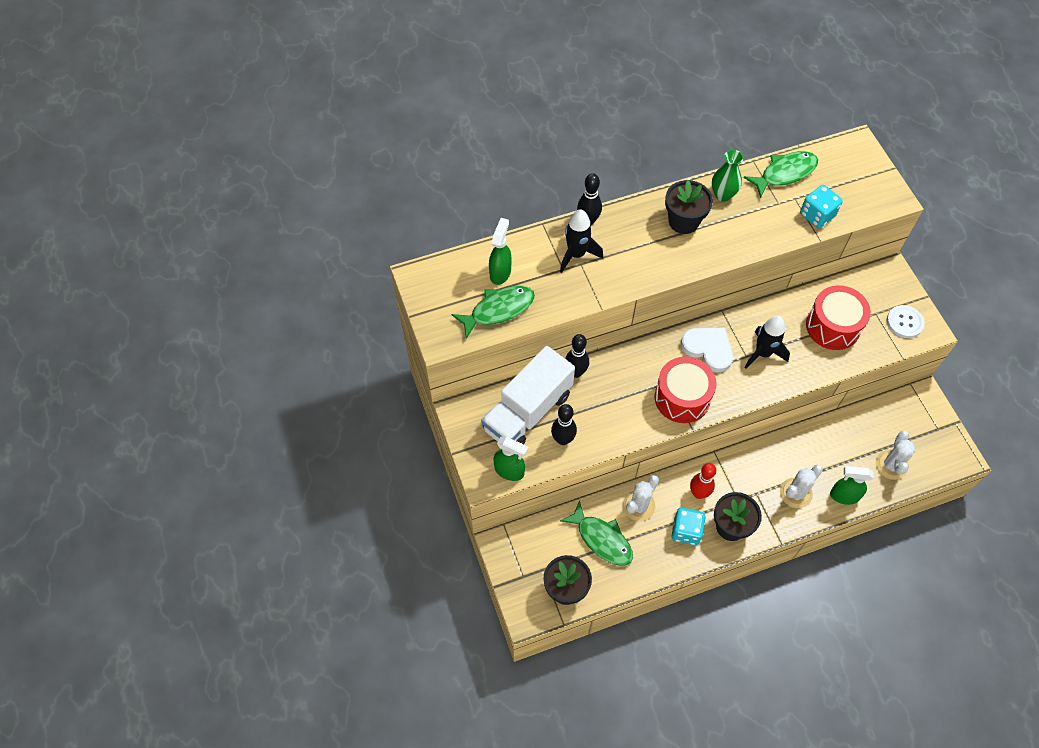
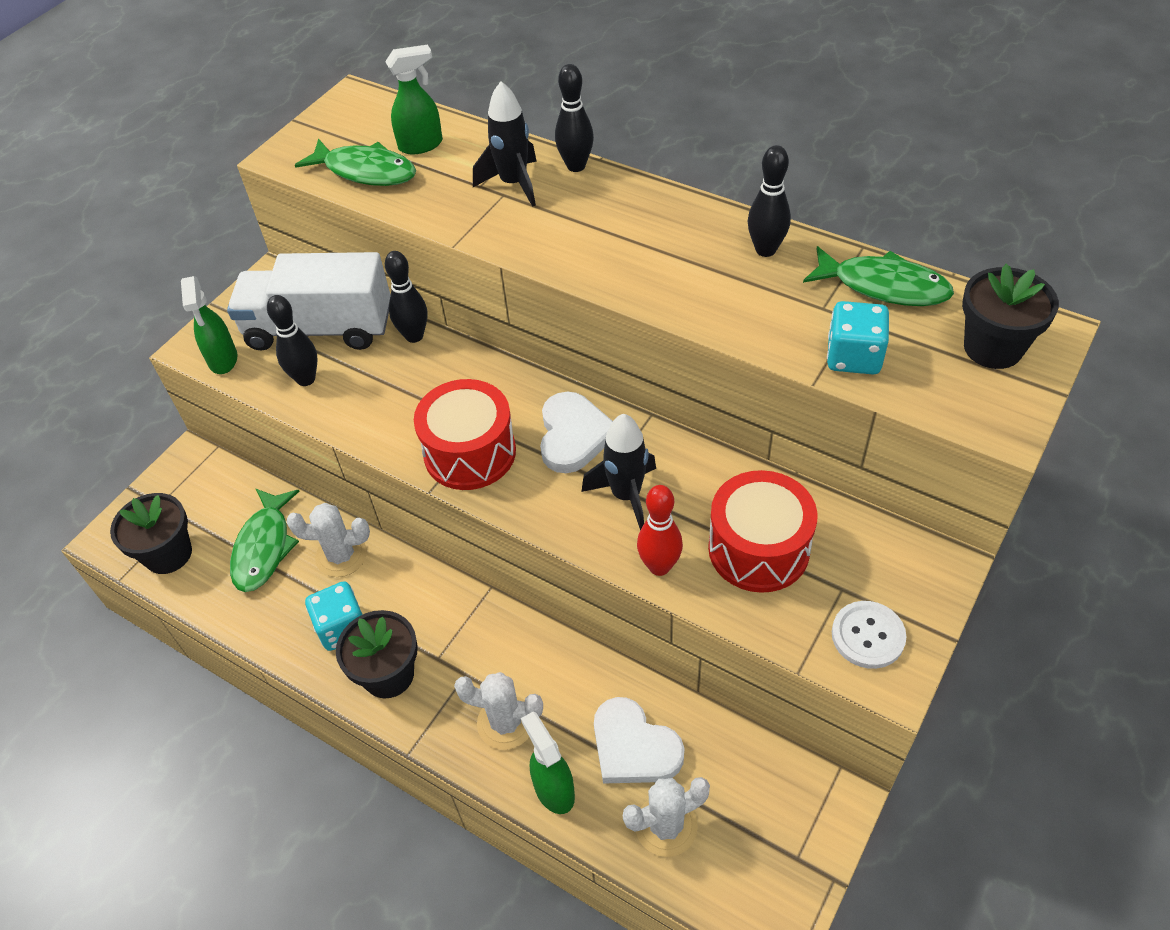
camera: 55 degrees right, 10 degrees down
black flower pot [665,180,713,234] -> black flower pot moved to [962,264,1059,369]
red bowling pin [690,463,716,499] -> red bowling pin moved to [637,485,683,576]
green vase [712,150,743,201] -> black bowling pin [748,145,791,257]
none -> white heart [594,697,685,784]

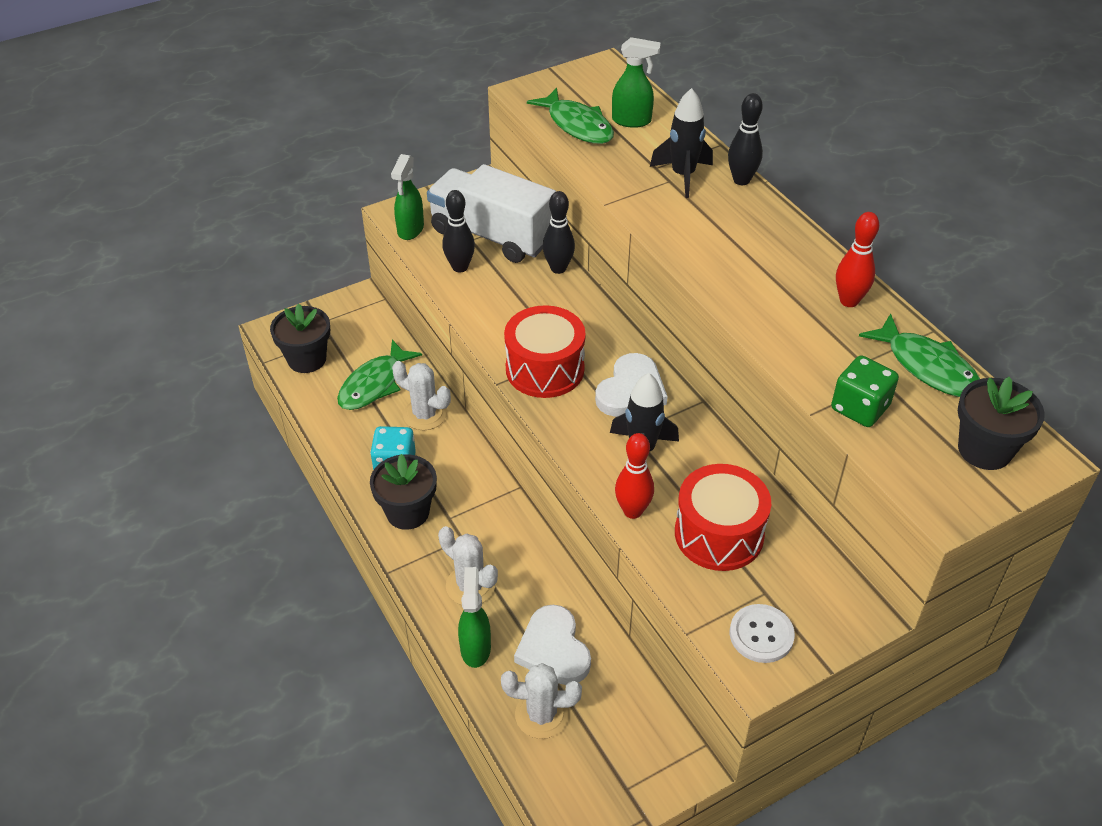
camera: 25 degrees right, 5 degrees down
black bowling pin [748,145,791,257] -> red bowling pin [836,212,879,307]
turquoise dice [827,301,889,374] -> green dice [831,355,899,427]

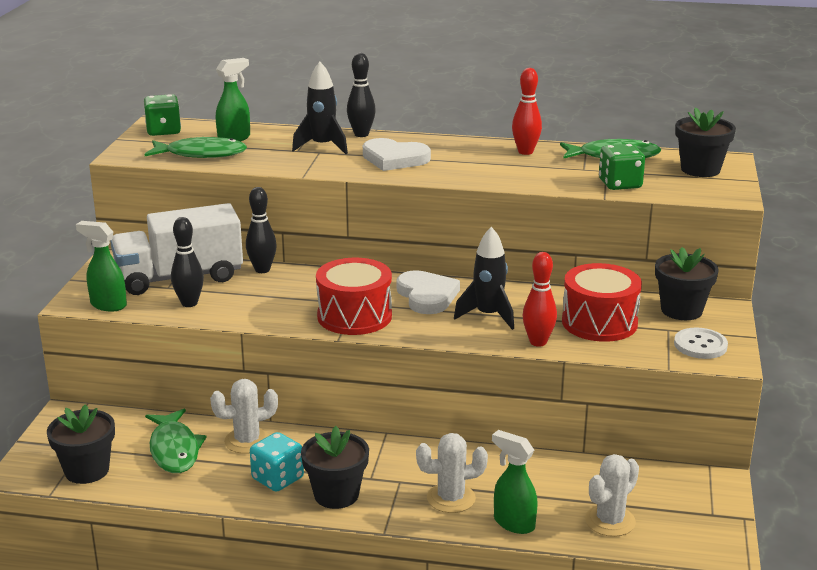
camera: 50 degrees left, 20 degrees down
green spray bottle [391,154,424,240] -> green spray bottle turned 150 degrees clockwise [76,221,127,311]
white heart [514,605,591,685] -> white heart moved to [363,138,431,171]
none -> green dice [144,94,181,136]
none -> black flower pot [655,247,719,320]

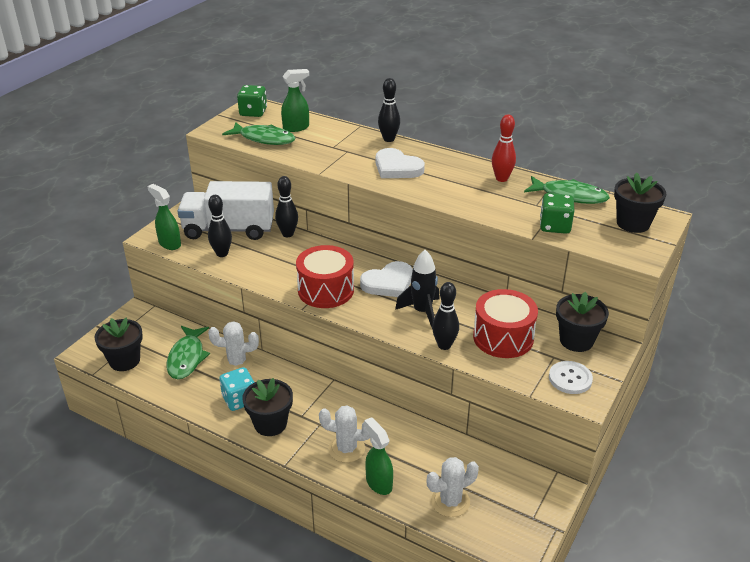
camera: 20 degrees right, 10 degrees up
black rocket [292,62,348,154] -> none
white heart [397,270,460,314] -> white heart turned 60 degrees clockwise [360,261,413,297]
red bowling pin [523,252,557,347] -> black bowling pin [432,282,459,350]

